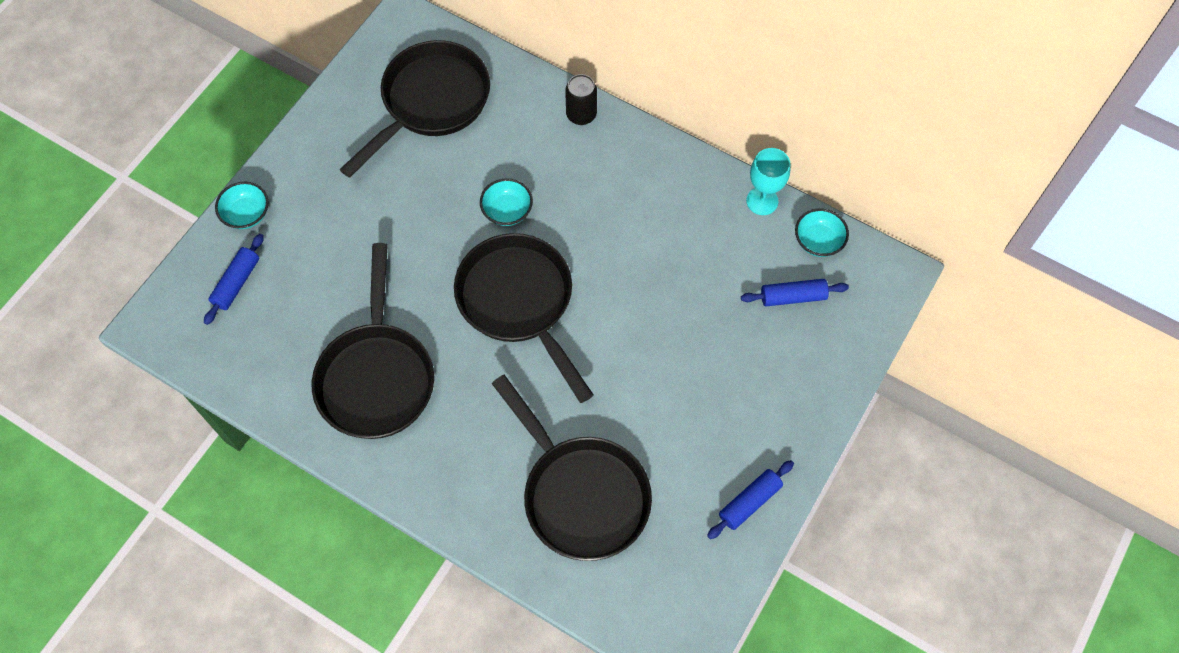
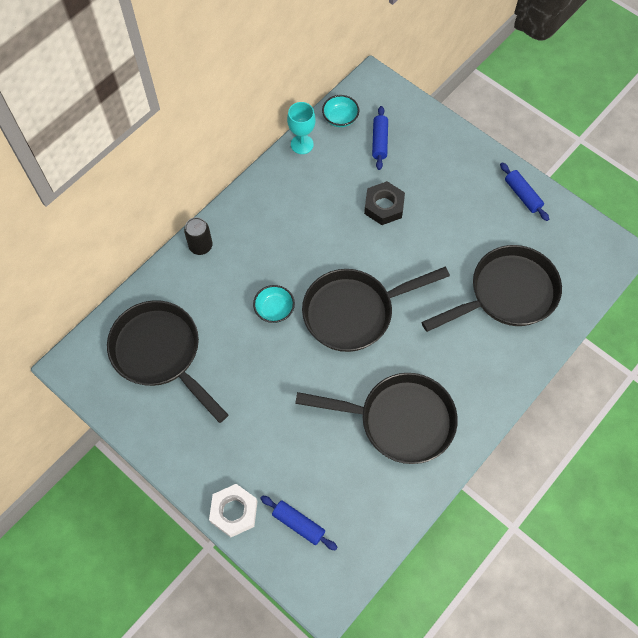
camera: 80 degrees left, 0 degrees up
turquoise bowl [215,182,269,229] -> white nut [209,484,258,537]
none -> black nut [364,181,405,225]

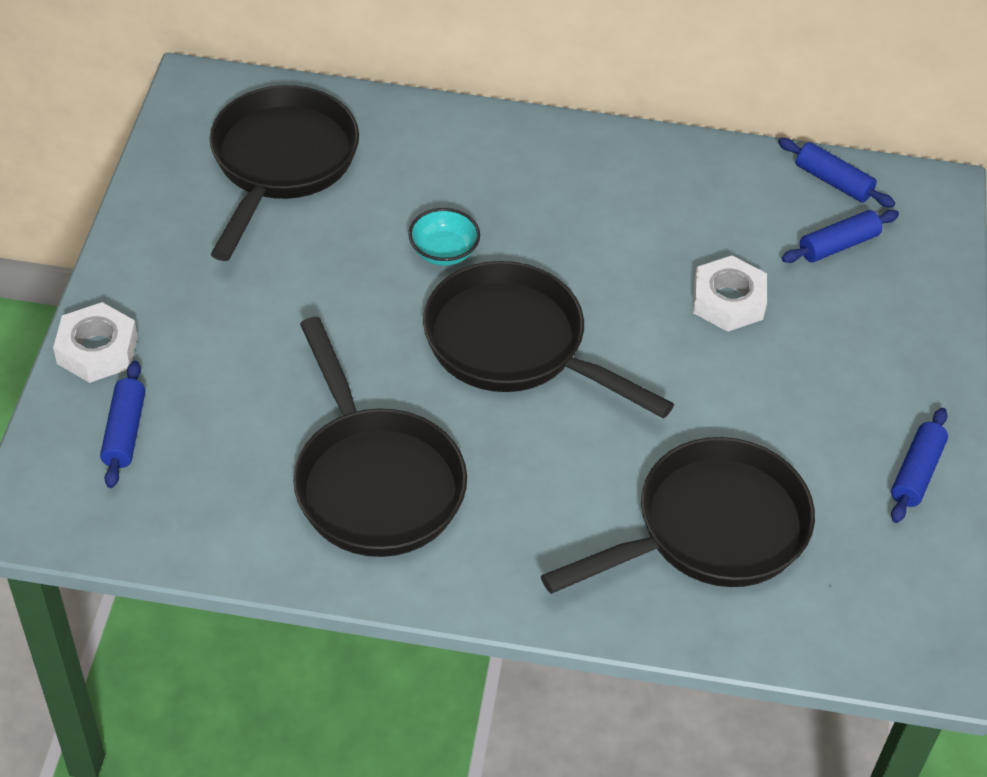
camera: 55 degrees right, 15 degrees down
black can [184,217,213,255] -> none
turquoise goblet [287,102,316,154] -> none
turquoise bowl [322,95,359,127] -> blue rolling pin [778,138,895,208]
black nut [364,181,405,225] -> white nut [693,256,767,332]
black pan [422,245,562,332] -> black pan turned 60 degrees counterclockwise [541,437,815,594]

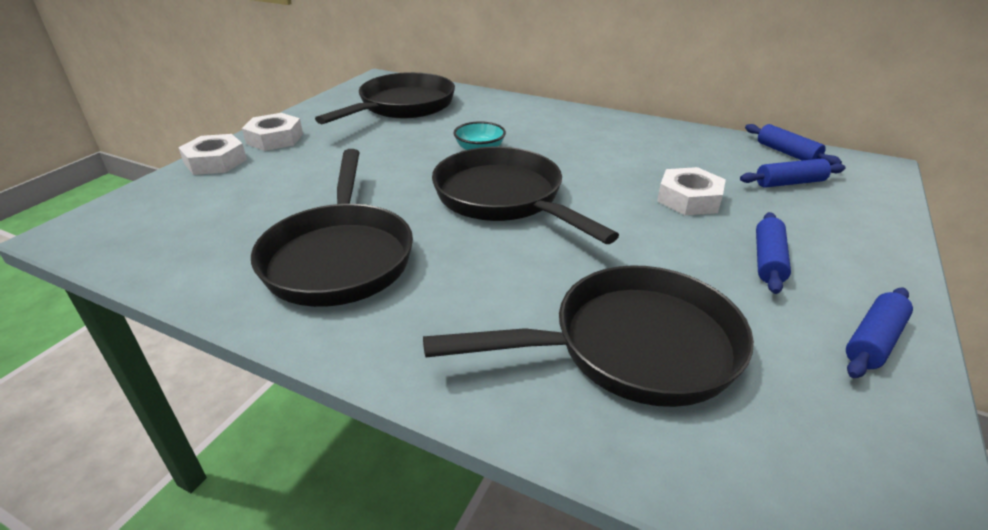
camera: 20 degrees right, 15 degrees down
blue rolling pin [100,361,145,488] -> blue rolling pin moved to [756,212,791,294]
none -> white nut [242,113,303,151]

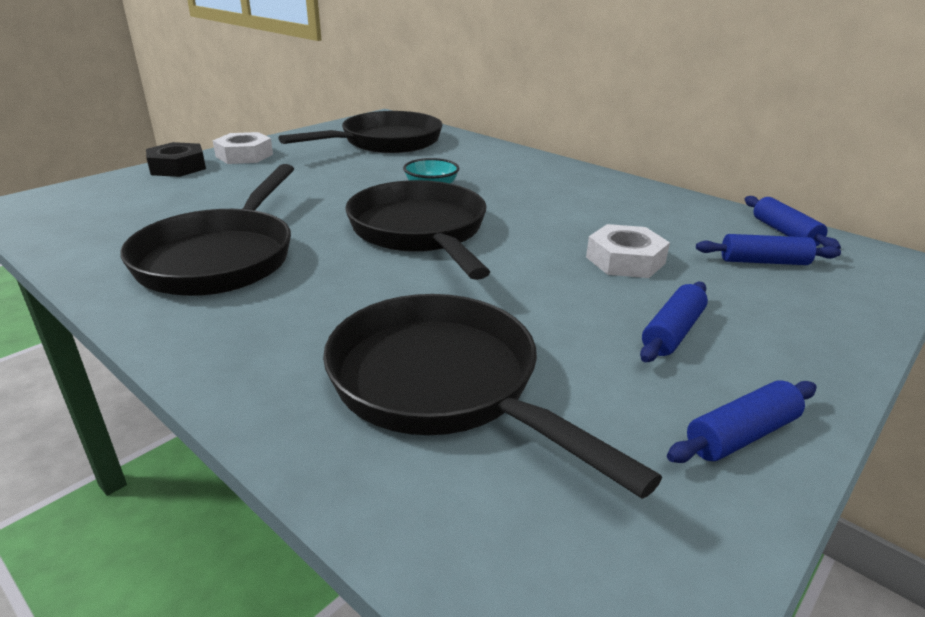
camera: 15 degrees right, 5 degrees down
white nut [178,134,247,175] -> black nut [146,142,206,177]
black pan [423,265,754,407] -> black pan turned 135 degrees counterclockwise [323,294,662,499]

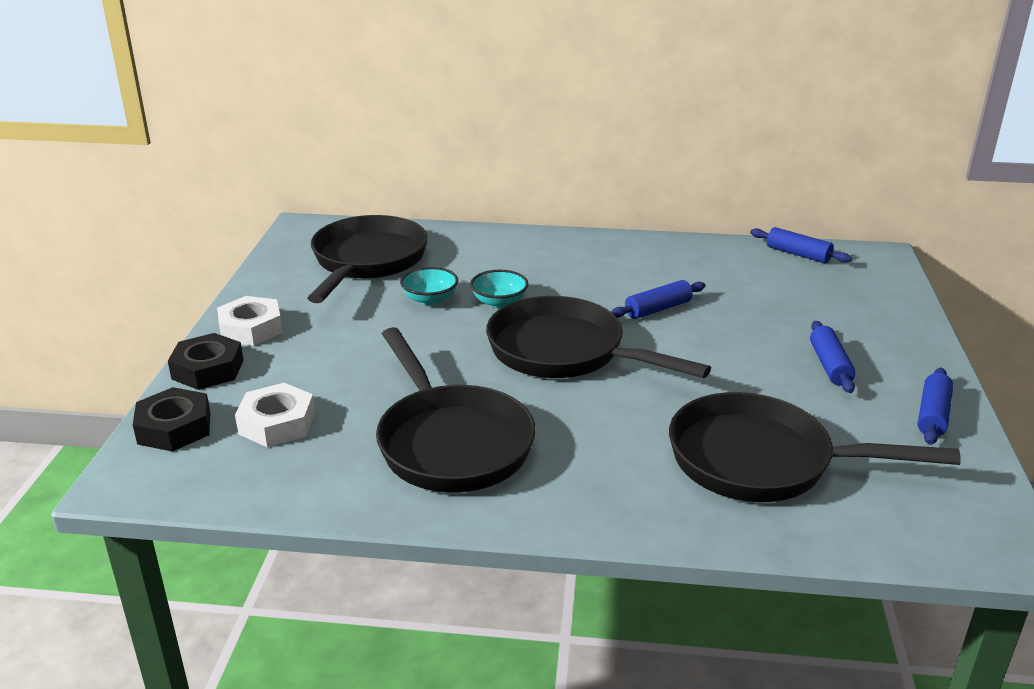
camera: 35 degrees left, 0 degrees up
white nut [586,224,670,278] -> white nut moved to [235,383,315,447]
blue rolling pin [696,234,841,265] -> blue rolling pin moved to [611,280,706,319]
none -> black nut [133,387,210,452]
none -> turquoise bowl [400,267,458,305]

